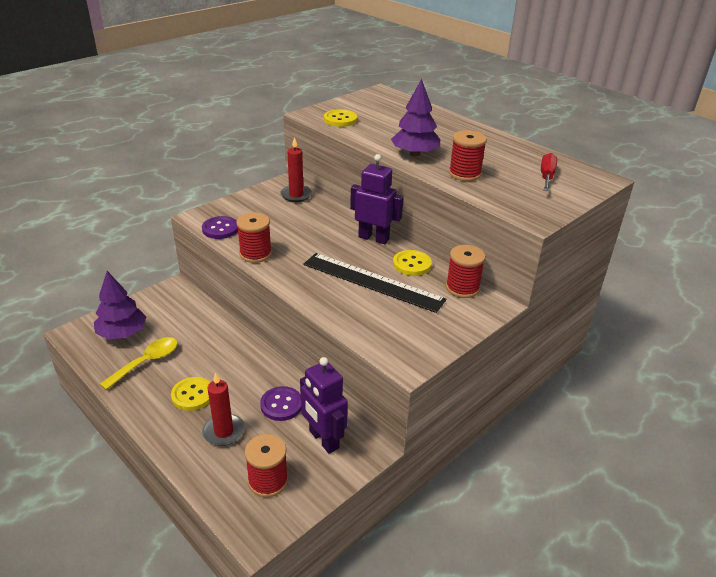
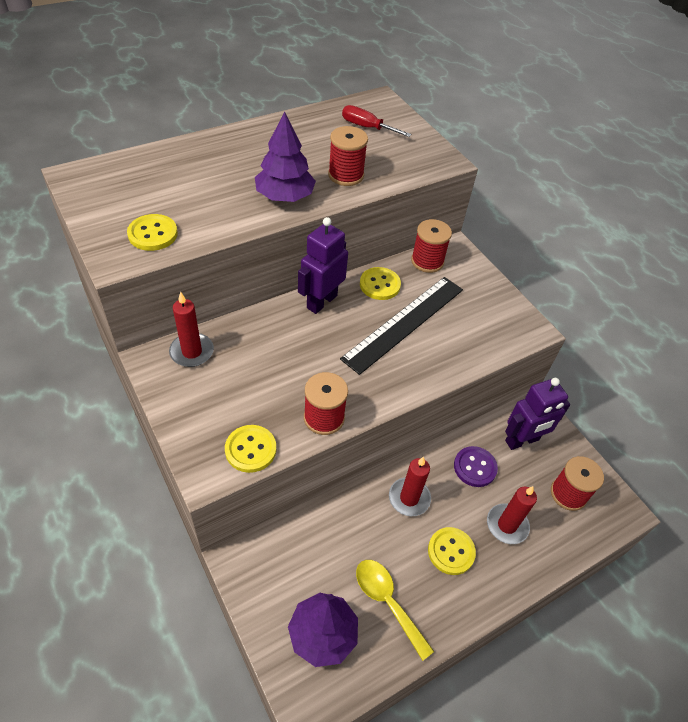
camera: 80 degrees left, 15 degrees up
purple button [202,216,238,239] -> yellow button [225,425,276,473]
none -> red candle [389,457,431,516]

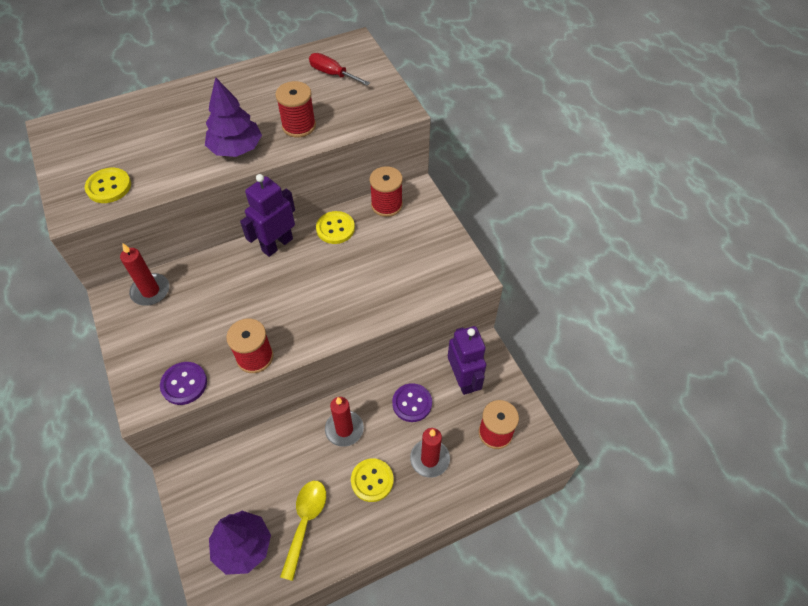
camera: 10 degrees right, 5 degrees up
yellow button [225,425,276,473] -> purple button [160,362,207,405]
black ruler [340,277,463,375] -> none
yellow spoon [356,560,434,661] -> yellow spoon turned 45 degrees clockwise [280,481,326,581]
purple robot [505,378,570,450] -> purple robot turned 90 degrees counterclockwise [448,326,486,395]

